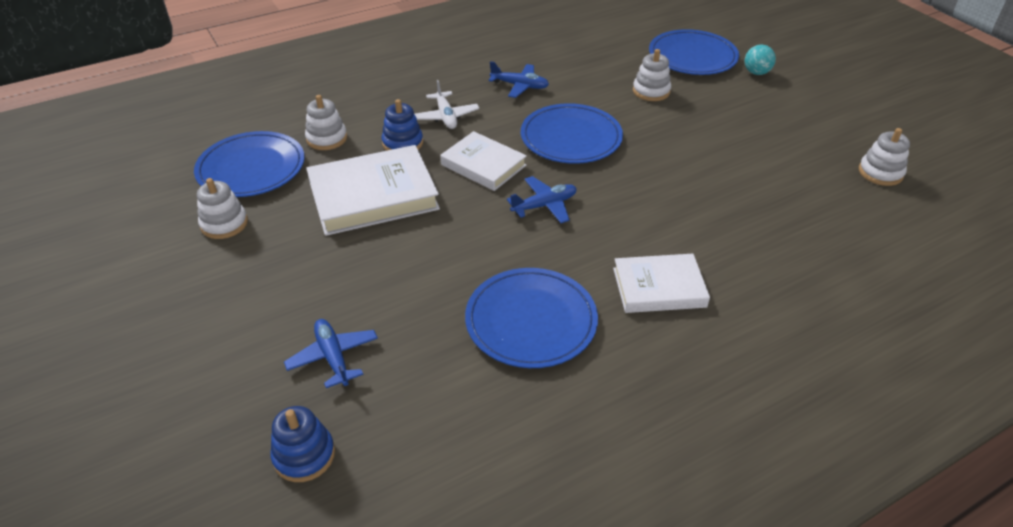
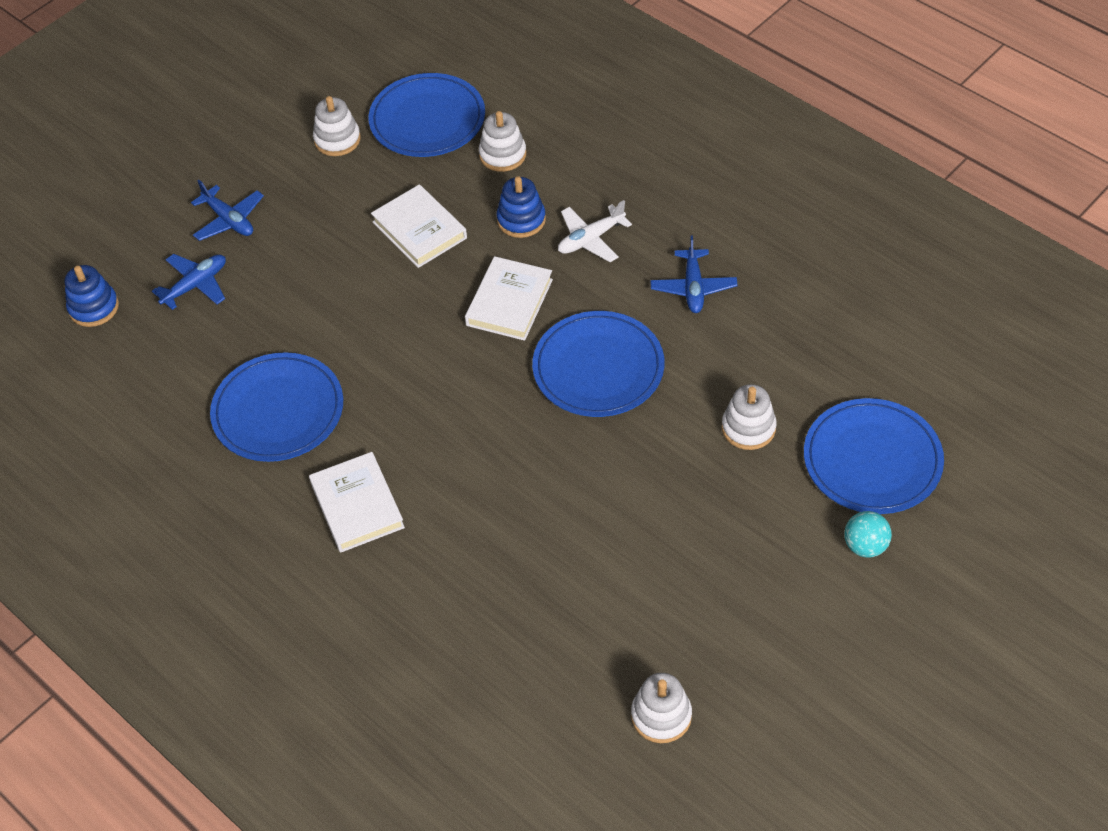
camera: 75 degrees right, 10 degrees up
white book [306,145,440,236] -> white book [371,184,467,268], size x0.64
blue plane [507,176,577,223] -> blue plane moved to [191,180,264,241]

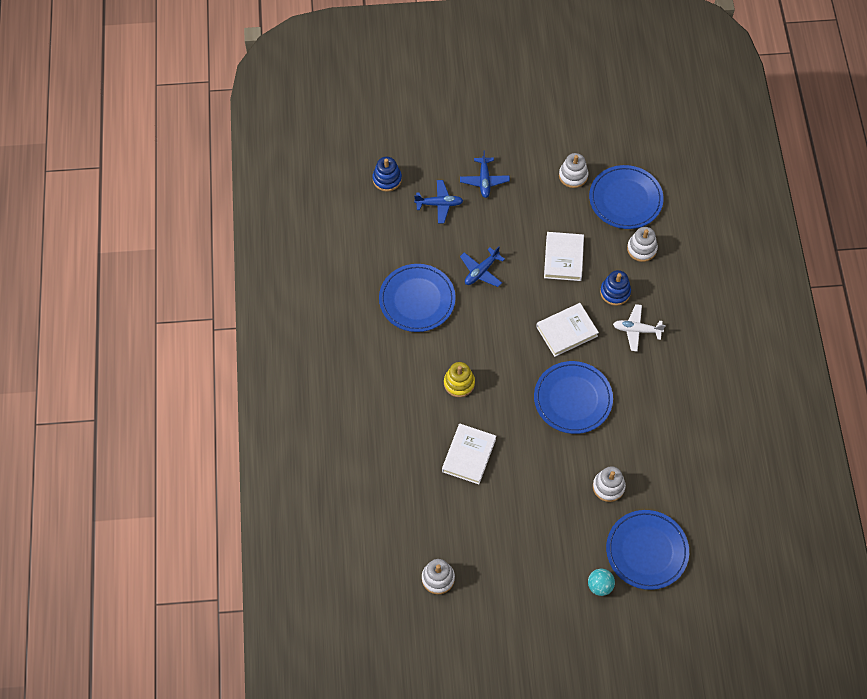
camera: 40 degrees right, 10 degrees up
white book [309,452,405,553] -> white book moved to [442,424,496,484]
blue plane [650,236,738,313] -> blue plane moved to [460,246,505,287]
none -> yellow stacking toy [444,362,475,397]

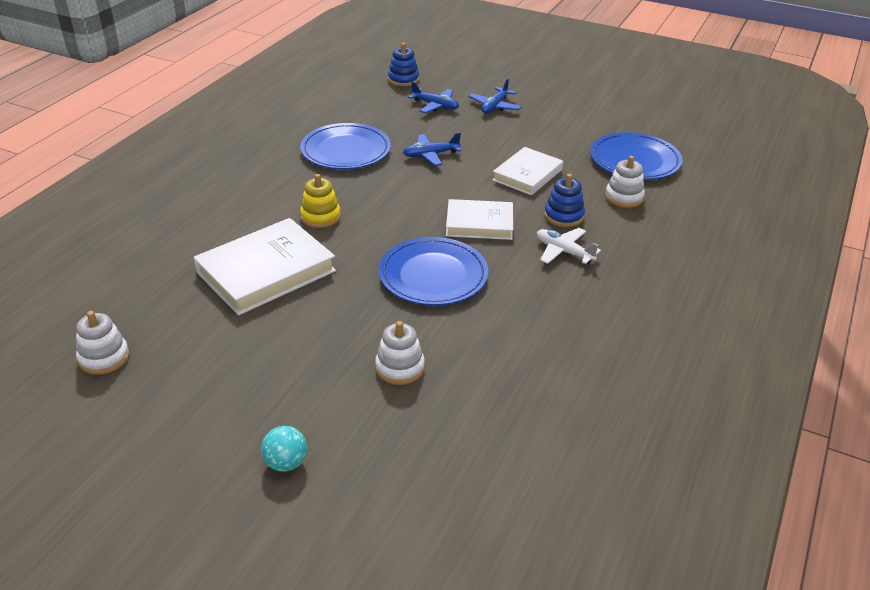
camera: 30 degrees right, 25 degrees down
white book [442,424,496,484] -> white book [194,218,336,315], size x1.57
white stacking toy [559,153,588,188] -> none
blue plate [606,510,689,590] -> none

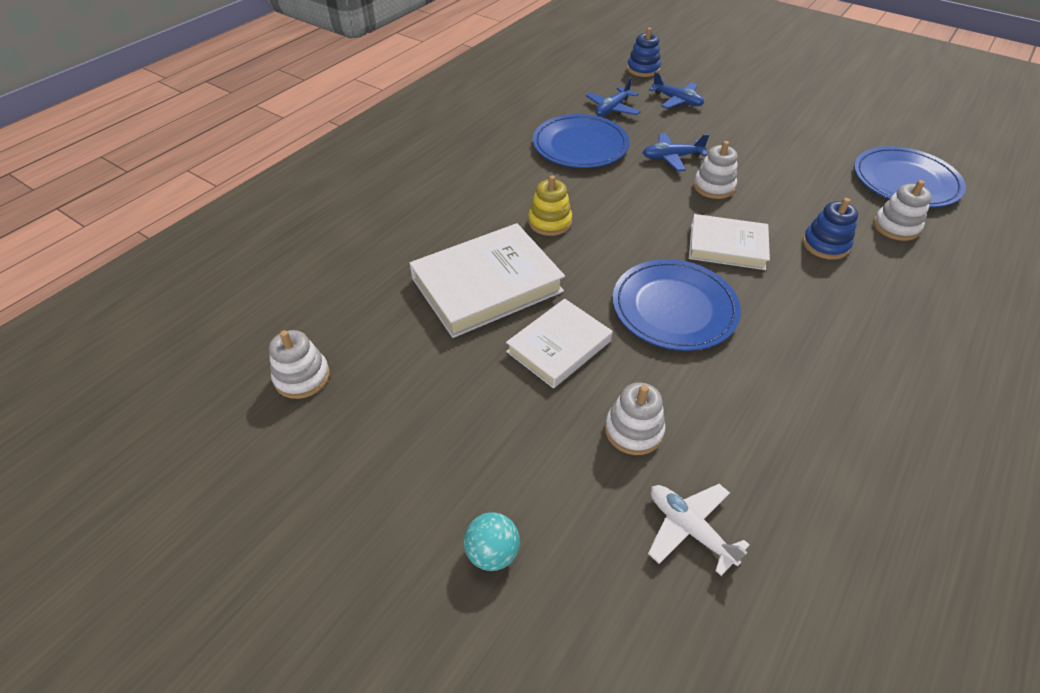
camera: 10 degrees right, 10 degrees up
blue plane [468,78,522,113] -> blue plane moved to [586,77,641,116]
white book [492,147,563,195] -> white book moved to [506,299,613,388]
white plane [537,228,601,264] -> white plane moved to [648,484,750,576]
none -> white stacking toy [693,141,738,199]

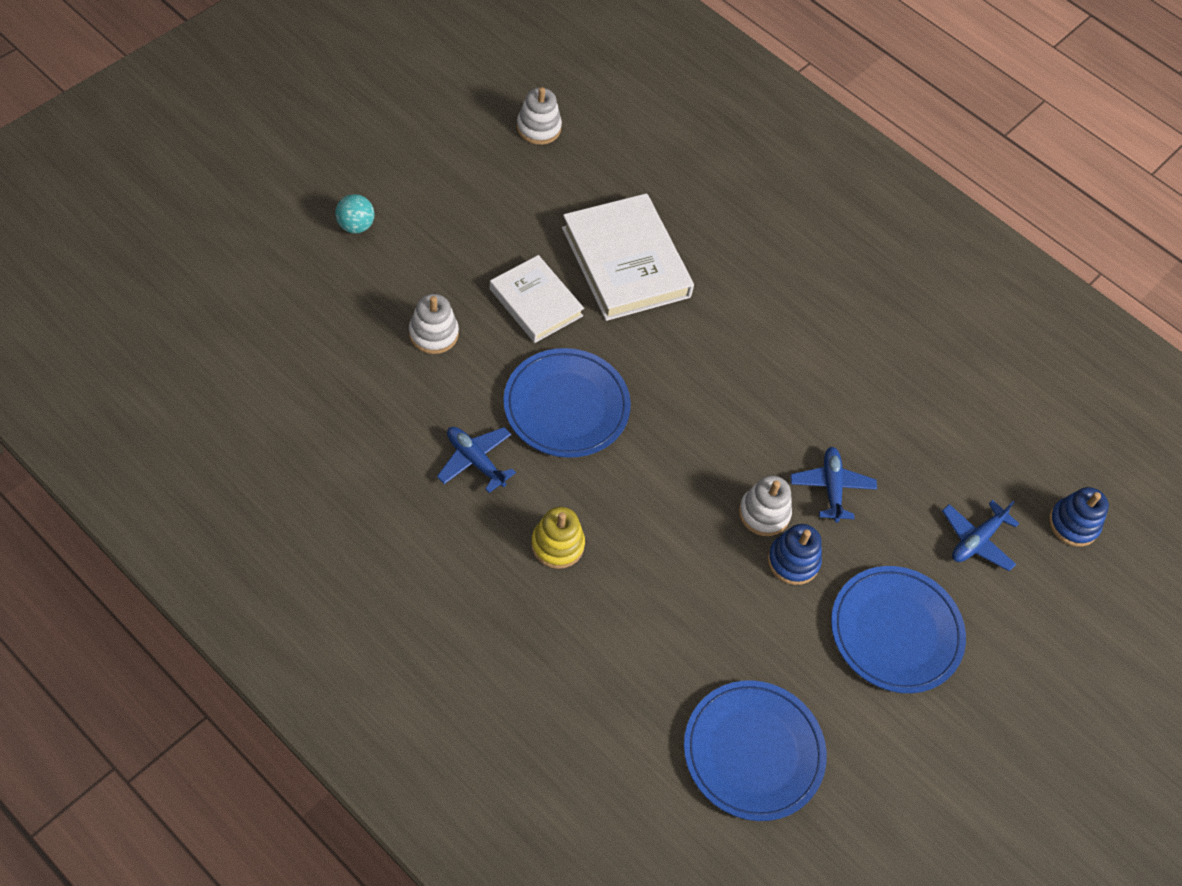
camera: 90 degrees right, 10 degrees up
yellow stacking toy [528,175,572,236] -> yellow stacking toy moved to [531,507,585,569]
blue plate [533,114,630,168] -> blue plate moved to [831,566,966,693]
blue plane [586,77,641,116] -> blue plane moved to [437,427,516,493]
white plane [648,484,750,576] -> none
white book [689,214,770,270] -> none
blue stacking toy [803,198,858,260] -> blue stacking toy moved to [767,524,822,585]
white stacking toy [873,180,932,241] -> none

